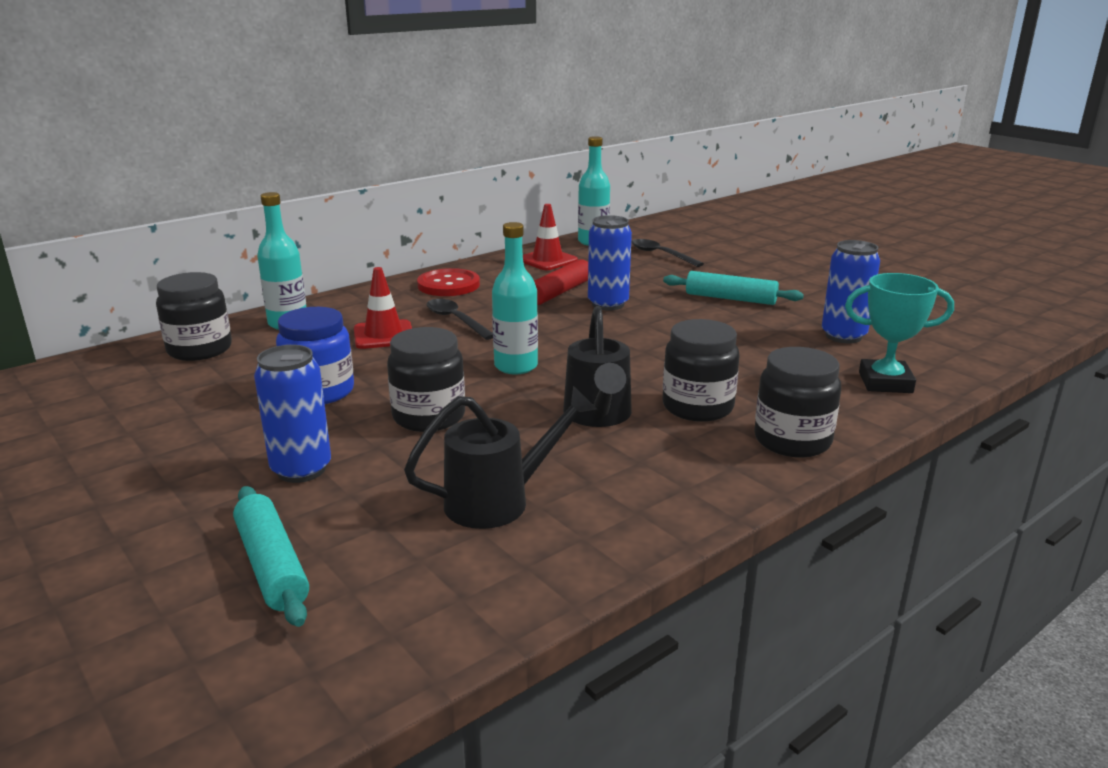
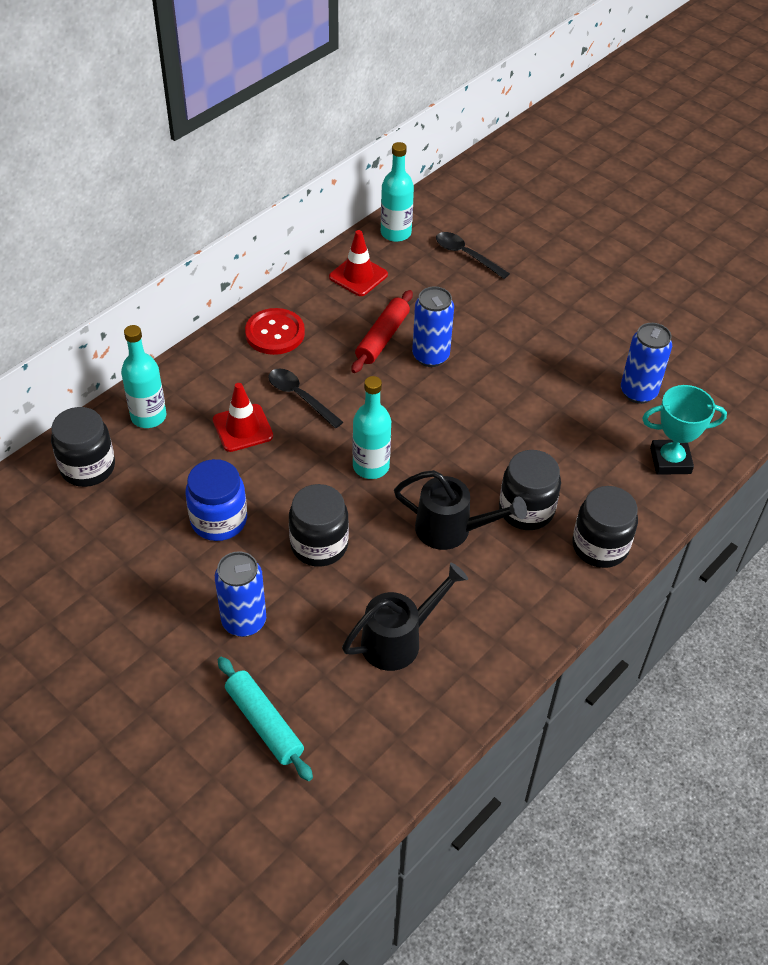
camera: 10 degrees left, 25 degrees up
black watering can [563,306,632,427] -> black watering can turned 60 degrees counterclockwise [394,470,527,550]
turquoise rolling pin [663,271,804,305] -> none

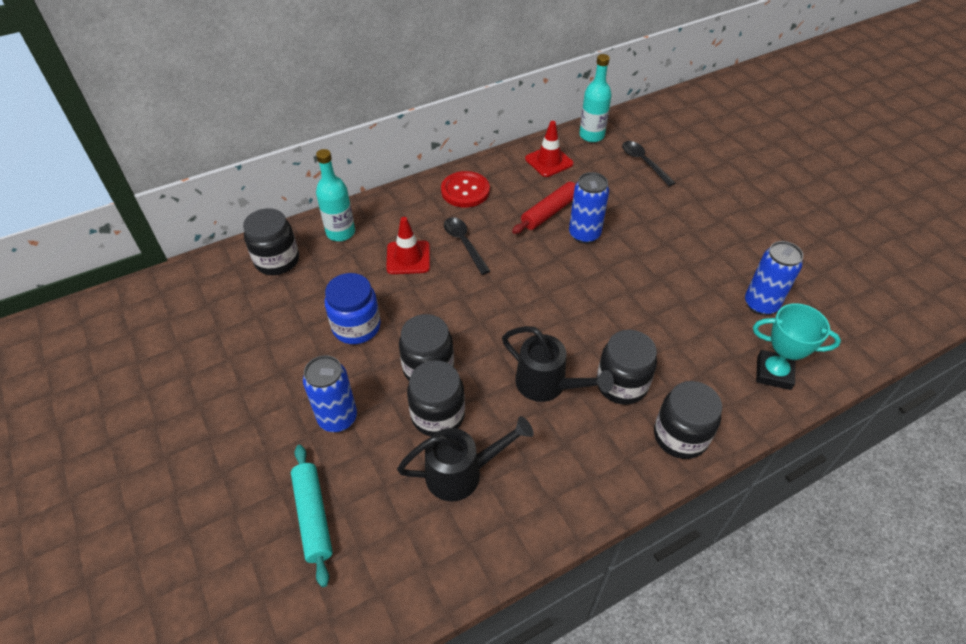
camera: 20 degrees right, 0 degrees up
turquoise bottle [353,376,391,479] -> none
none -> black jar [407,360,465,436]

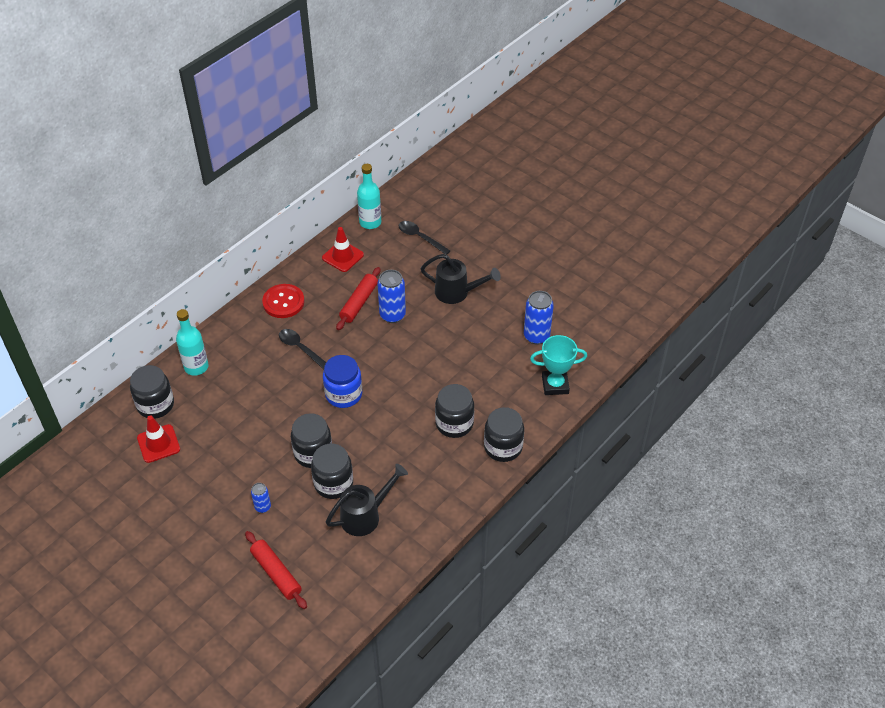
camera: 20 degrees left, 0 degrees up
turquoise rolling pin [291,445,333,587] -> red rolling pin [245,531,307,609]
blue can [303,355,357,432] -> blue can [251,483,271,513], size x0.55
blue jar [325,273,381,344] -> blue jar moved to [323,355,362,408]
red traffic cone [386,217,430,274] -> red traffic cone moved to [137,415,180,463]
black watering can [502,326,614,402] -> black watering can moved to [421,254,501,304]

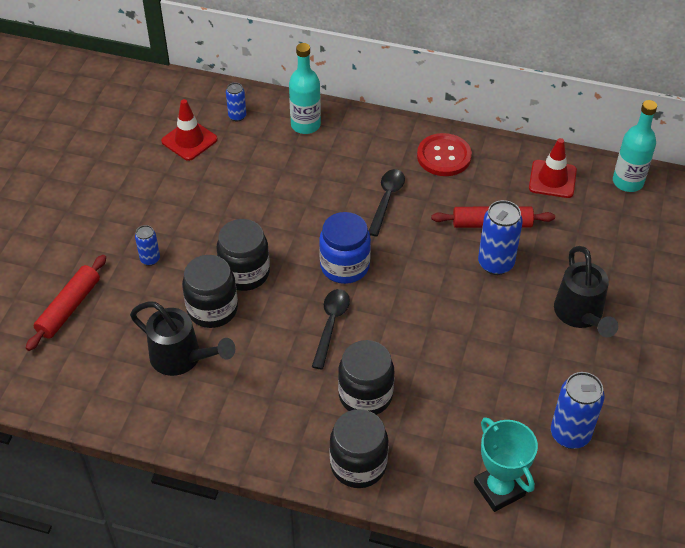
camera: 65 degrees right, 0 degrees up
black jar [130,365,174,419] -> blue can [226,83,246,122]
black spoon [398,221,450,255] -> black spoon moved to [312,289,350,370]

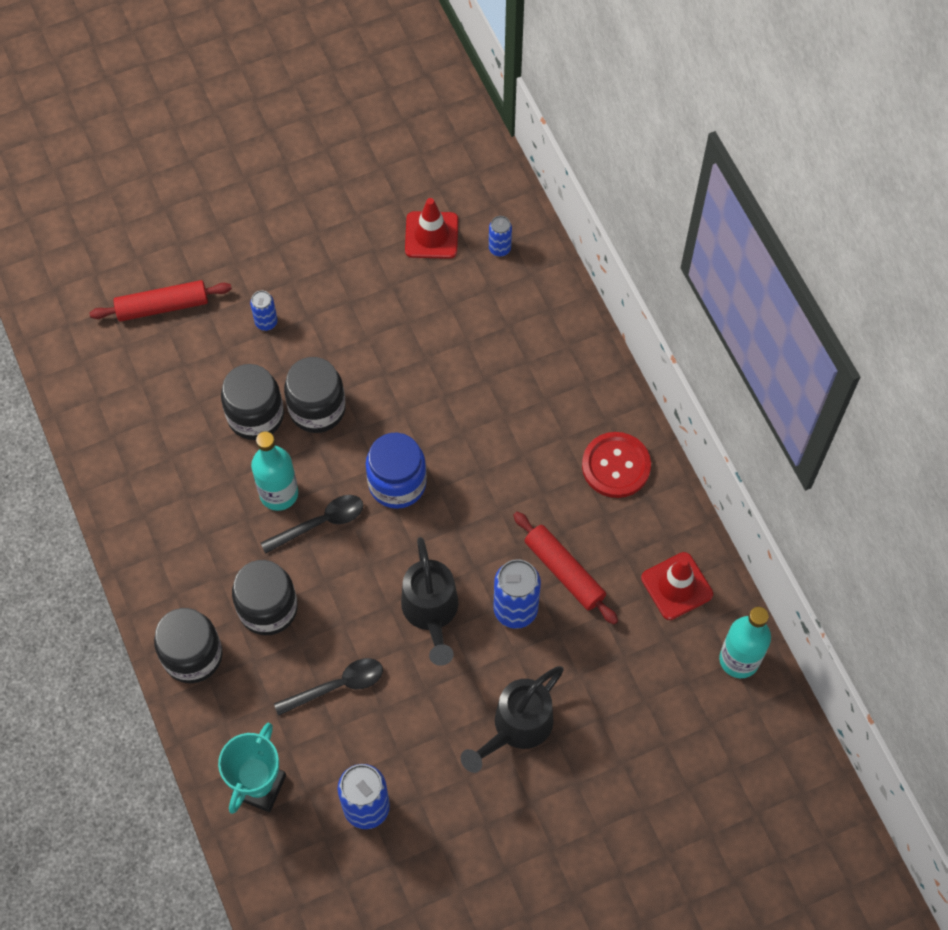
camera: 50 degrees right, 15 degrees up
black watering can [130,302,235,376] -> black watering can moved to [401,537,458,666]
turquoise bottle [289,43,321,134] -> turquoise bottle moved to [251,431,298,511]
black spoon [369,169,405,236] -> black spoon moved to [274,658,383,716]

